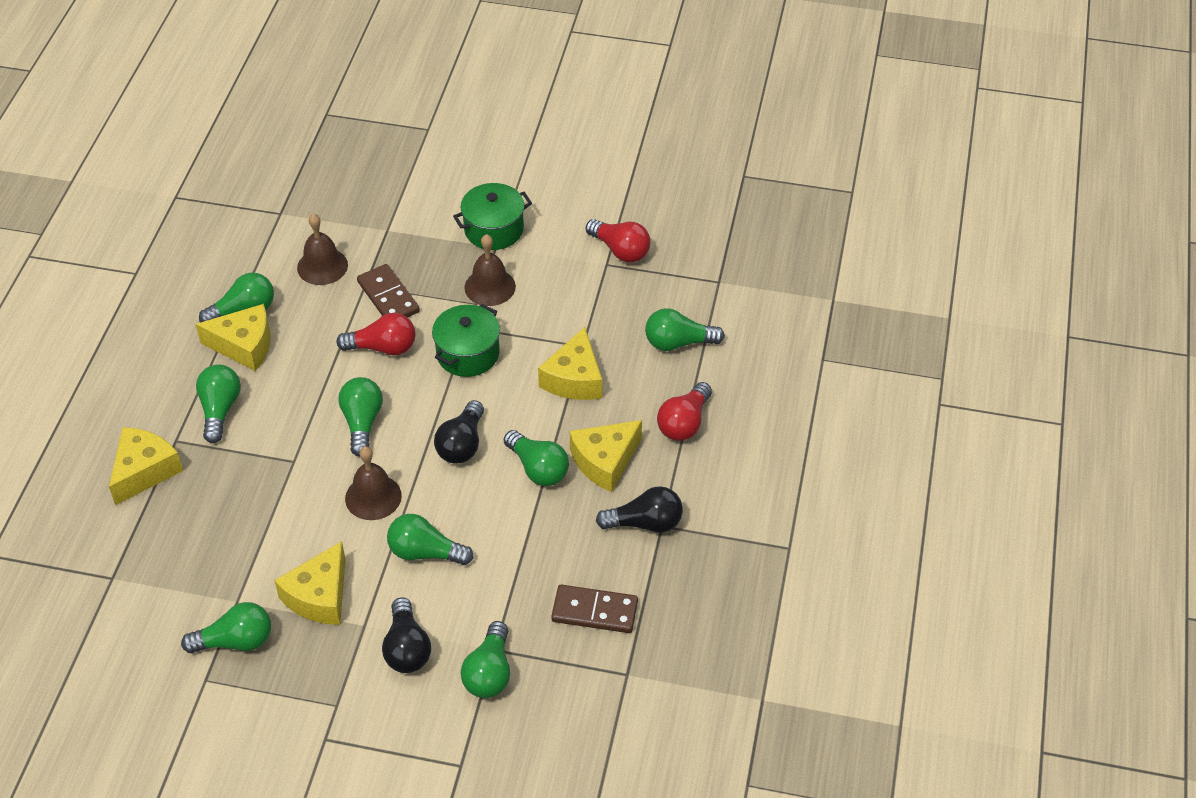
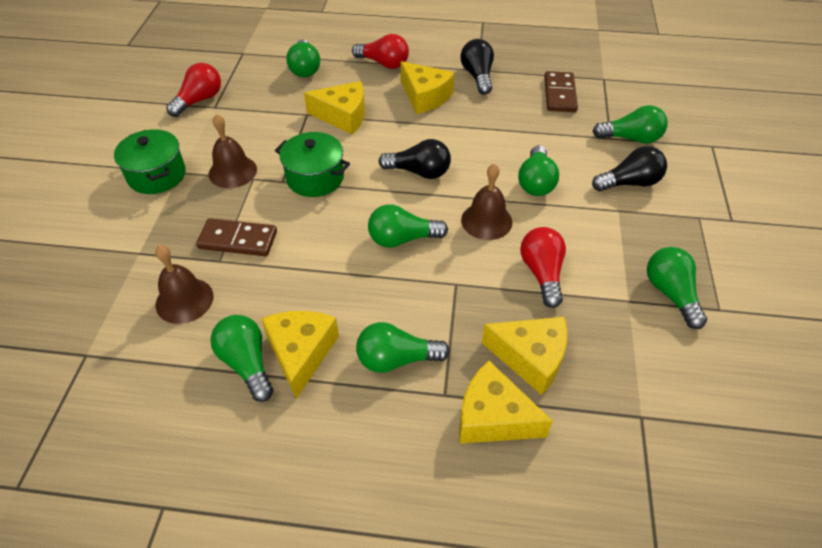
camera: 95 degrees left, 0 degrees up
yellow cheese [274,541,345,625] -> yellow cheese moved to [481,317,567,395]
red light bulb [336,313,415,355] -> red light bulb moved to [520,227,566,308]
brown domino [357,264,420,317] -> brown domino turned 45 degrees clockwise [196,218,277,256]
green light bulb [504,430,569,486] -> none

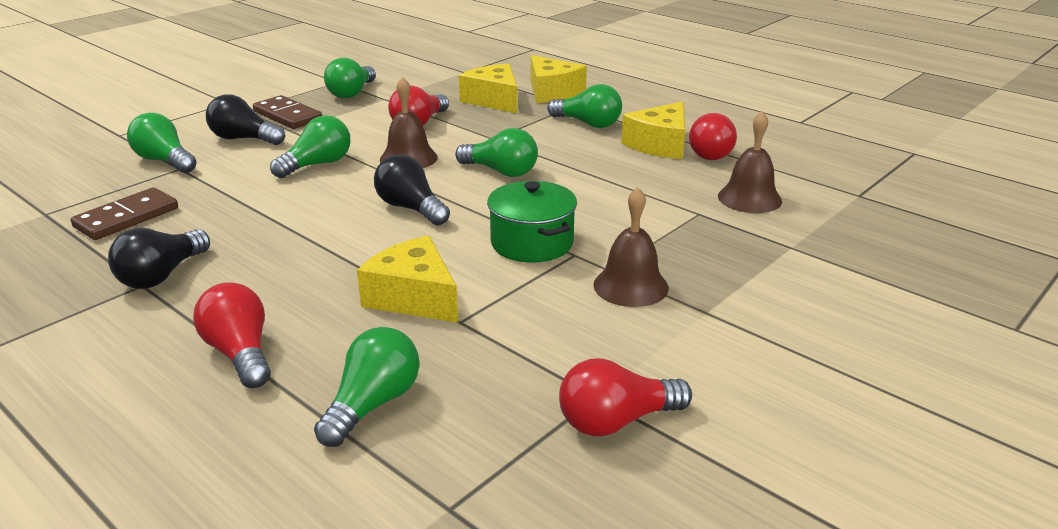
camera: 145 degrees left, 20 degrees down
green pot [114,129,186,194] -> none
brown domino [196,218,277,256] -> brown domino moved to [253,95,322,129]
green light bulb [210,315,273,402] -> red light bulb [689,113,737,160]
yellow cheese [401,61,455,114] -> none

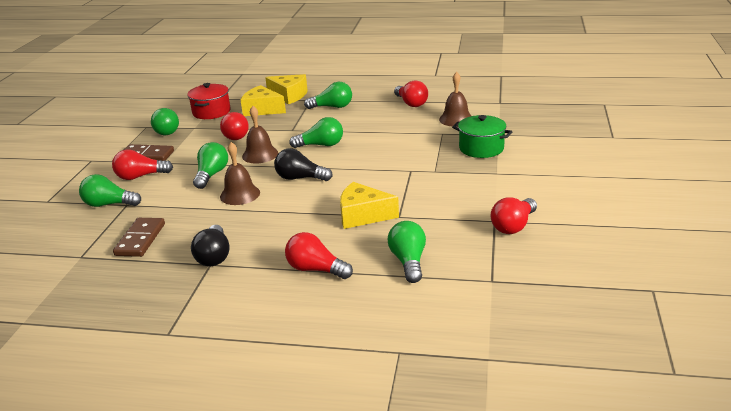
camera: 30 degrees left, 0 degrees up
black light bulb [206,94,285,145] -> red light bulb [112,149,173,180]
green pot [487,181,577,262] -> green pot moved to [452,115,512,158]
brown bell [593,187,669,307] -> brown bell moved to [220,142,260,205]
yellow cheese [621,101,686,159] -> none
none -> red pot [187,83,231,119]

